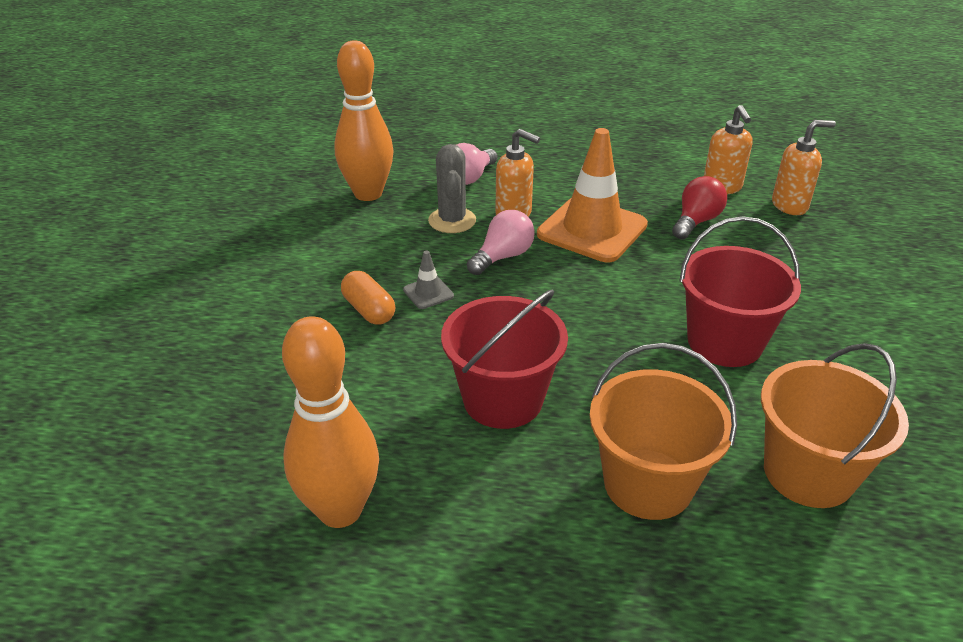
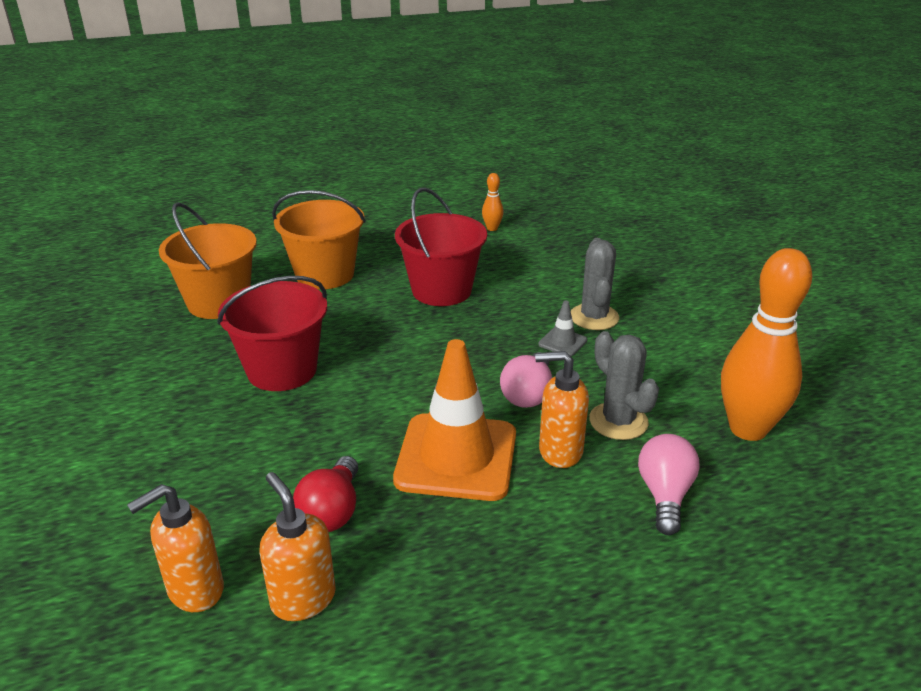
camera: 155 degrees right, 5 degrees down
orange bowling pin [282,316,379,528] -> orange bowling pin [482,173,504,231], size x0.42
orange capsule [341,271,395,325] -> grey cactus [571,238,619,330]

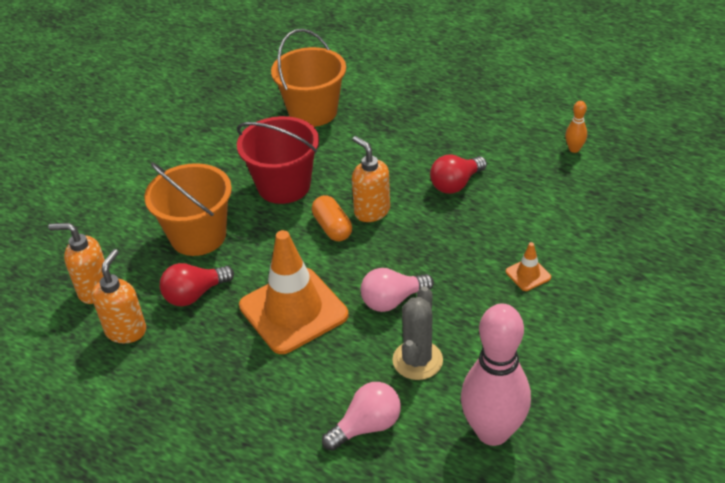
camera: 50 degrees right, 10 degrees up
orange bucket [272,190,366,289] -> orange bucket moved to [144,163,232,256]
red bucket [395,188,487,306] -> red light bulb [430,155,487,194]
orange soap dispenser [535,351,589,468] -> orange soap dispenser moved to [352,136,390,222]
grey traffic cone [538,301,587,356] -> none
grey cactus [571,238,619,330] -> orange traffic cone [506,242,551,291]
orange bowling pin [721,248,812,441] -> pink bowling pin [461,303,531,446]
none -> orange capsule [312,195,352,241]

